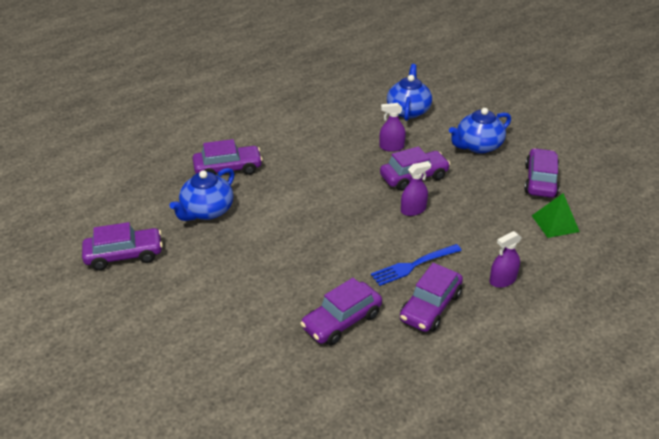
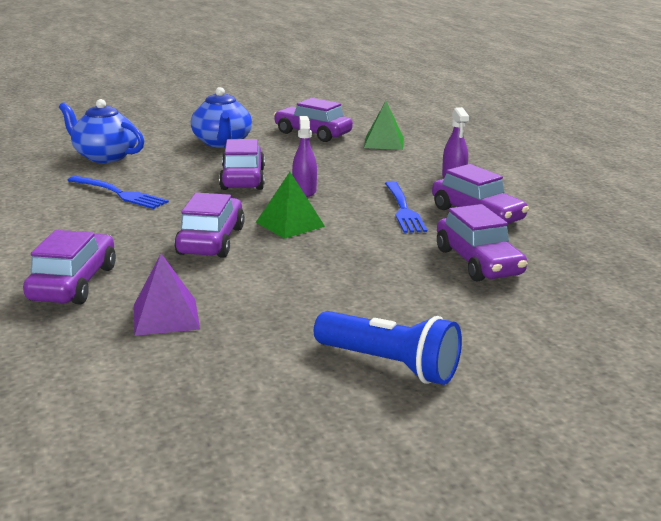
camera: 70 degrees left, 15 degrees down
purple car [82,222,163,270] -> purple car moved to [174,193,245,258]
blue teapot [170,168,234,221] -> purple pyramid [134,254,200,336]
purple spray bottle [379,103,406,152] -> none
none -> blue fork [68,176,169,209]
none -> green pyramid [256,172,325,239]
none -> blue flashlight [314,311,462,385]

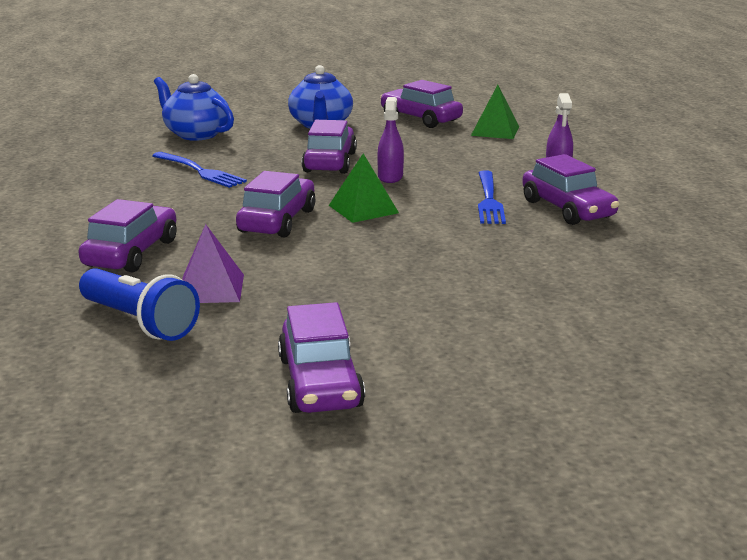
camera: 10 degrees right, 0 degrees up
blue flashlight [314,311,462,385] -> blue flashlight moved to [79,268,200,341]
purple car [437,204,527,281] -> purple car moved to [278,302,365,413]

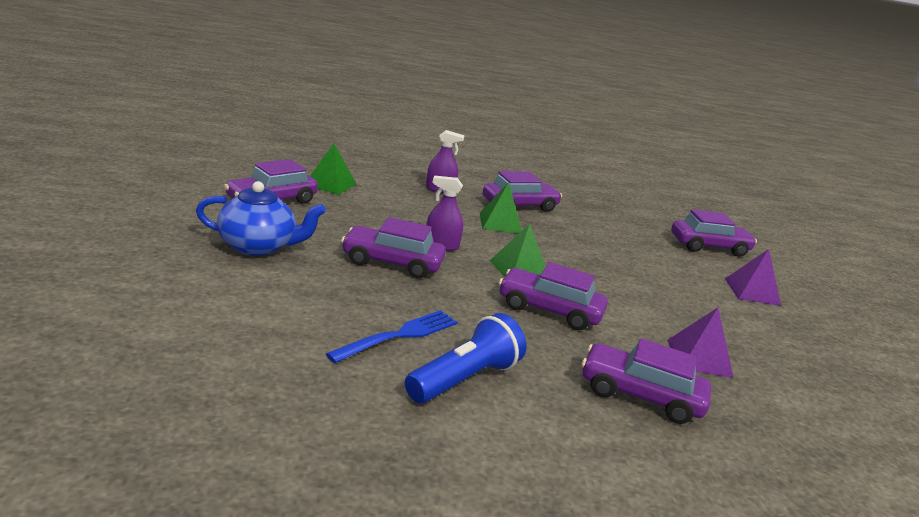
camera: 90 degrees left, 0 degrees up
blue flashlight [79,268,200,341] -> blue flashlight moved to [405,313,527,403]
blue teapot [154,74,234,141] -> none
purple car [278,302,365,413] -> purple car moved to [671,209,757,257]
blue fork [478,170,506,224] -> green pyramid [480,182,521,234]
none -> purple pyramid [725,249,781,306]

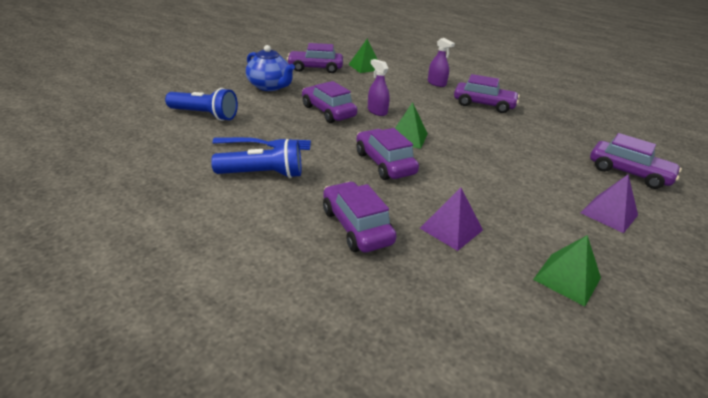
camera: 45 degrees right, 10 degrees up
green pyramid [480,182,521,234] -> green pyramid moved to [533,235,601,306]
none -> blue flashlight [165,88,238,121]

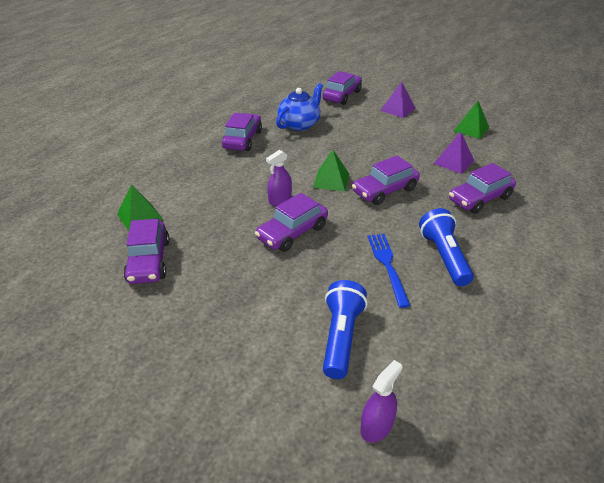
camera: 95 degrees left, 5 degrees up
blue teapot [246,45,295,91] -> blue teapot moved to [276,83,323,131]
purple spray bottle [428,38,455,87] -> purple spray bottle moved to [360,360,402,443]

